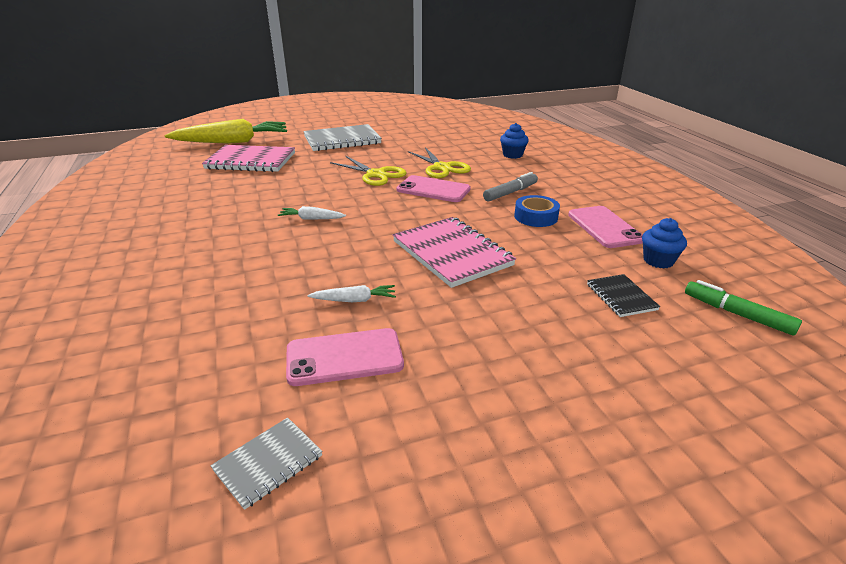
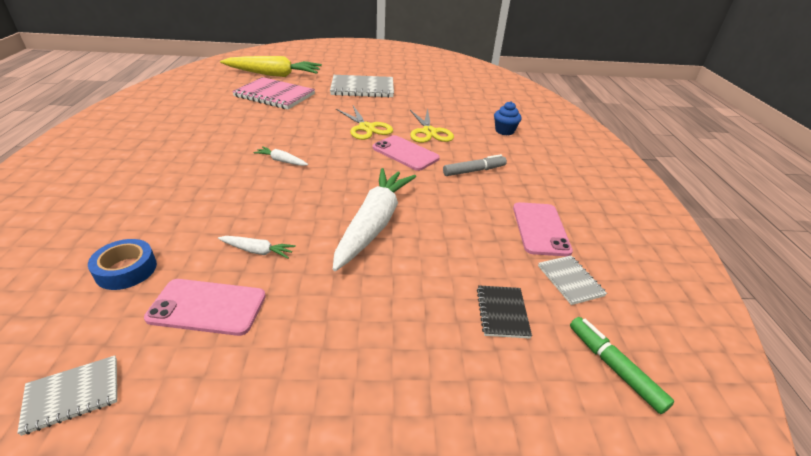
camera: 15 degrees right, 5 degrees up
pink notebook [393,217,516,288] -> white carrot [333,168,416,271]
blue tape [514,195,560,227] -> blue tape moved to [88,239,157,290]
blue cupcake [642,218,687,268] -> grey notebook [538,256,607,305]

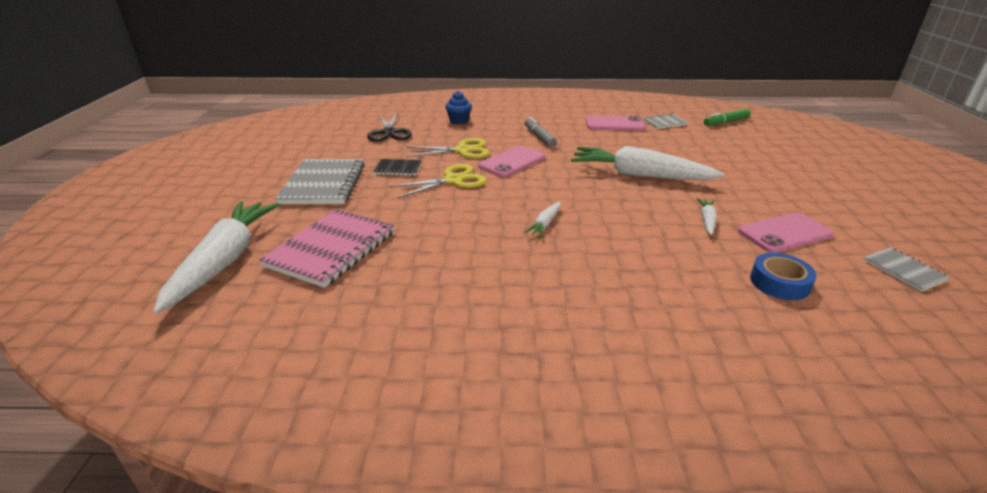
camera: 85 degrees left, 5 degrees down
pink phone [144,279,266,336] -> pink phone turned 60 degrees clockwise [738,212,834,253]
yellow carrot [220,56,322,77] -> white carrot [153,201,280,313]
black notebook [477,285,532,338] -> black notebook moved to [373,159,422,176]
none -> black scissors [367,113,412,142]

